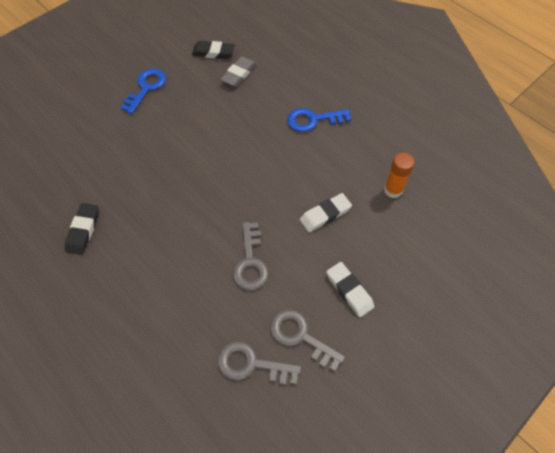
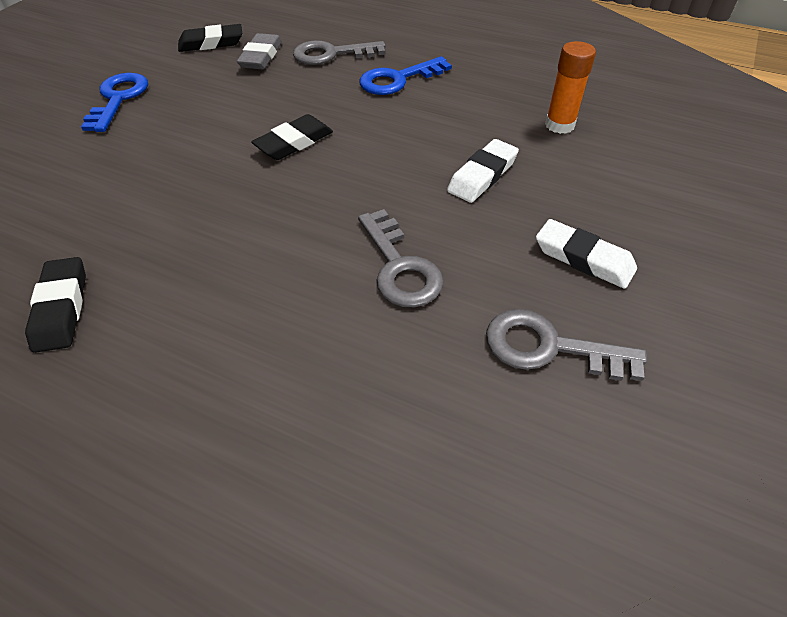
camera: 20 degrees left, 10 degrees down
grey key [218,341,301,385] -> grey key moved to [293,40,386,65]
none -> black eraser [251,114,333,160]

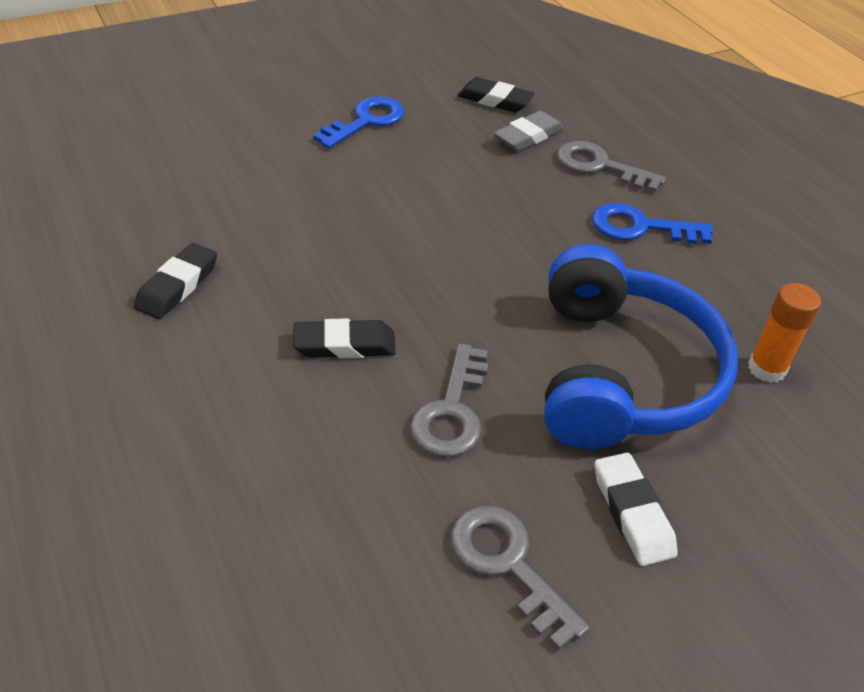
camera: 35 degrees right, 5 degrees down
black eraser [251,114,333,160] -> black eraser moved to [293,318,396,358]
white eraser [447,139,519,203] -> blue headphones [544,244,738,450]

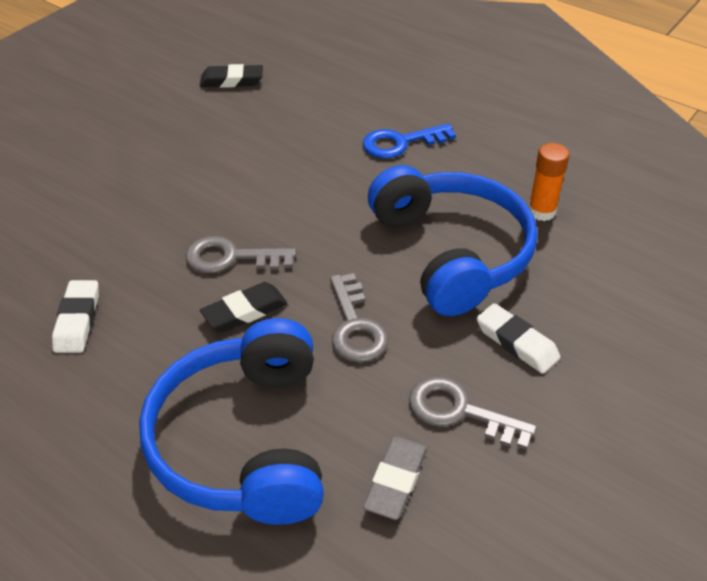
camera: 25 degrees left, 0 degrees up
black eraser [134,243,217,319] -> white eraser [52,280,99,353]
blue key [313,97,404,149] -> none
grey eraser [494,111,564,151] -> grey eraser moved to [363,437,427,520]
grey key [557,141,666,193] -> grey key moved to [186,236,296,273]
none -> blue headphones [139,318,324,525]

